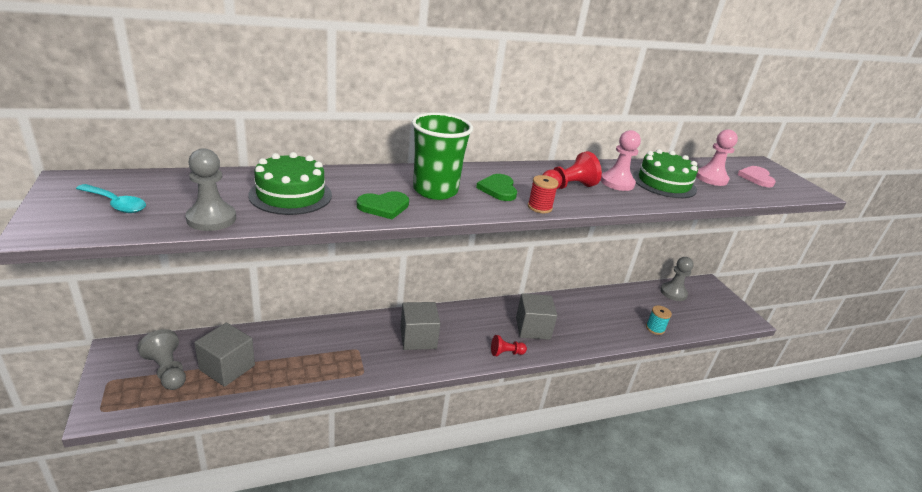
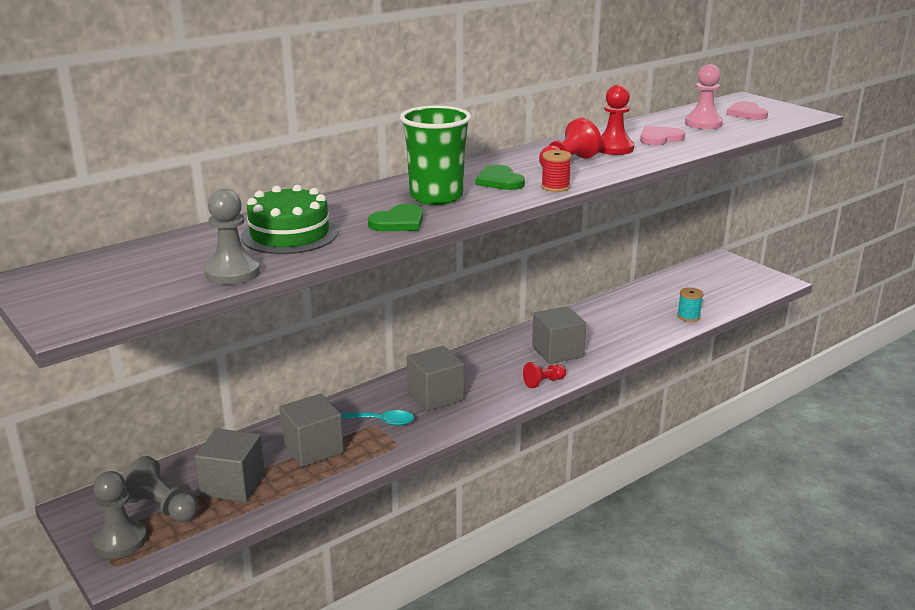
camera: 15 degrees left, 5 degrees down
turquoise spoon [76,184,146,213] -> turquoise spoon moved to [341,410,414,426]
pink pawn [601,130,641,191] -> red pawn [599,85,634,155]
green cake [632,149,698,198] -> pink heart [640,126,685,145]
grey pawn [660,257,694,301] -> grey pawn moved to [93,471,147,558]
none -> grey cube [279,393,344,467]

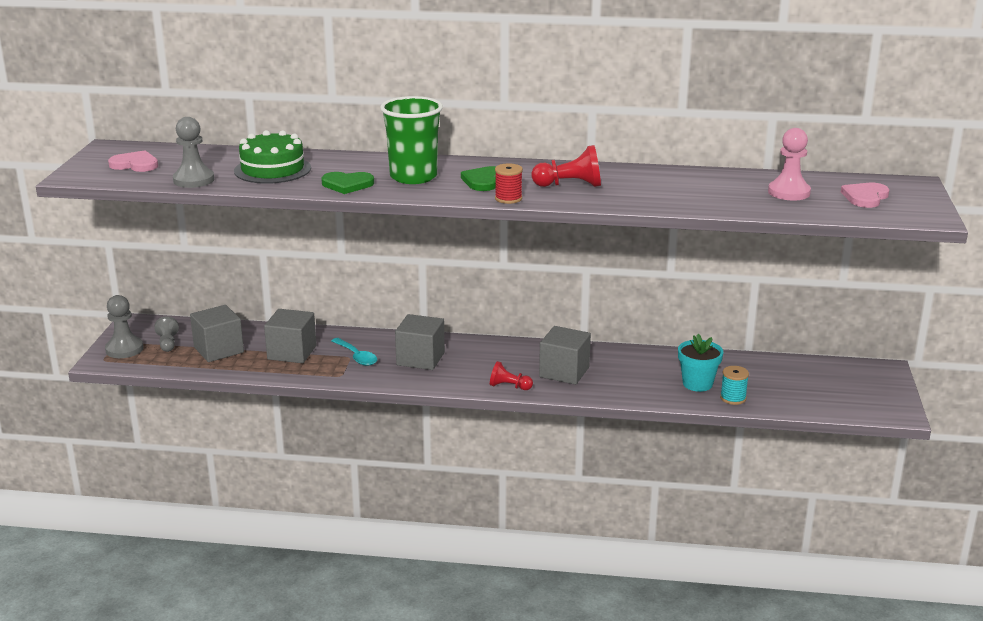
camera: 45 degrees right, 0 degrees up
grey pawn [122,456,198,522] -> grey pawn [154,316,179,352], size x0.65
red pawn [599,85,634,155] -> none
pink heart [640,126,685,145] -> pink heart moved to [108,150,158,172]
none -> turquoise flower pot [678,334,723,392]

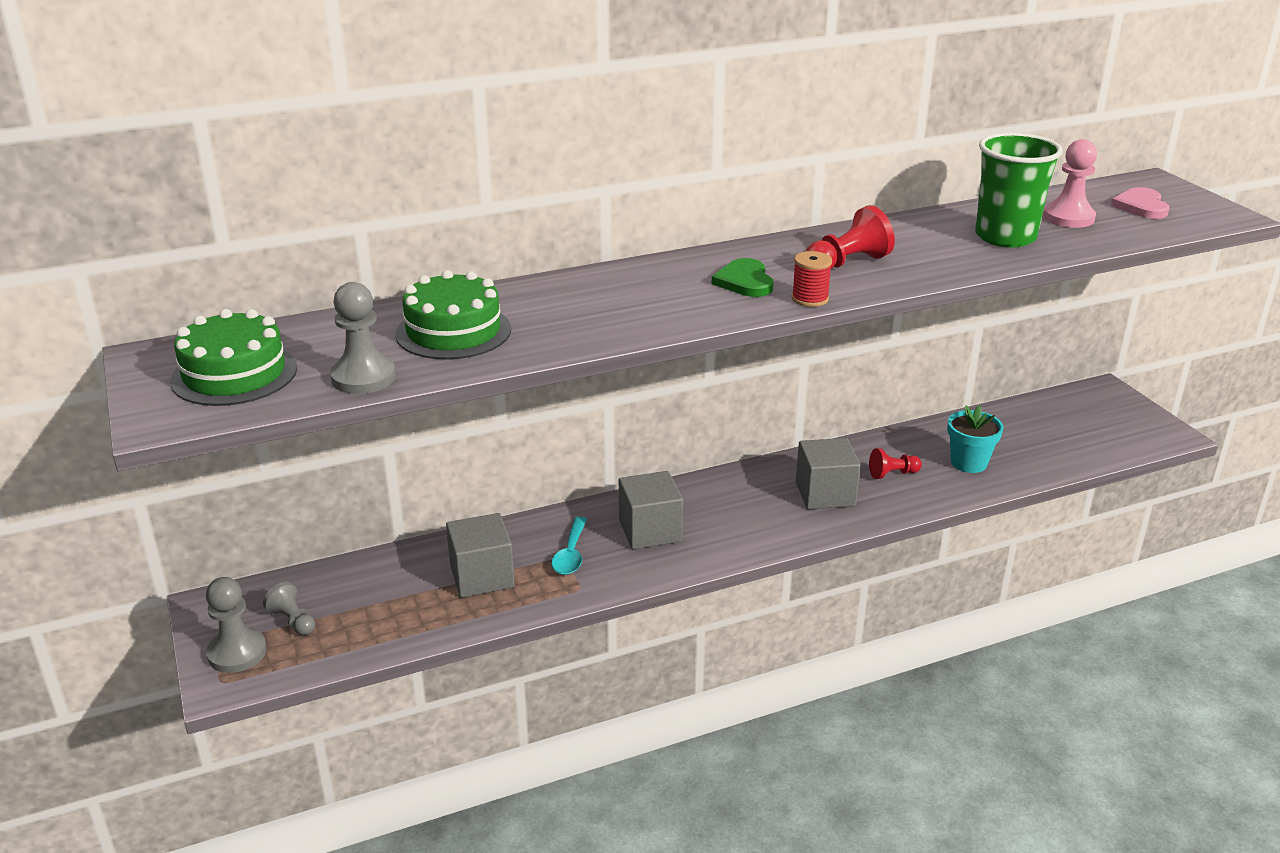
camera: 30 degrees left, 5 degrees up
pink heart [108,150,158,172] -> green cake [170,309,297,406]
grey cube [190,305,244,362] -> none
green heart [321,172,374,194] -> none
turquoise spoon [331,338,377,366] -> turquoise spoon turned 75 degrees clockwise [551,517,587,575]
green cup [380,96,443,184] -> green cup moved to [975,133,1063,247]
red pawn [490,361,533,390] -> red pawn moved to [869,448,922,479]
turquoise spool [720,366,749,405] -> none

